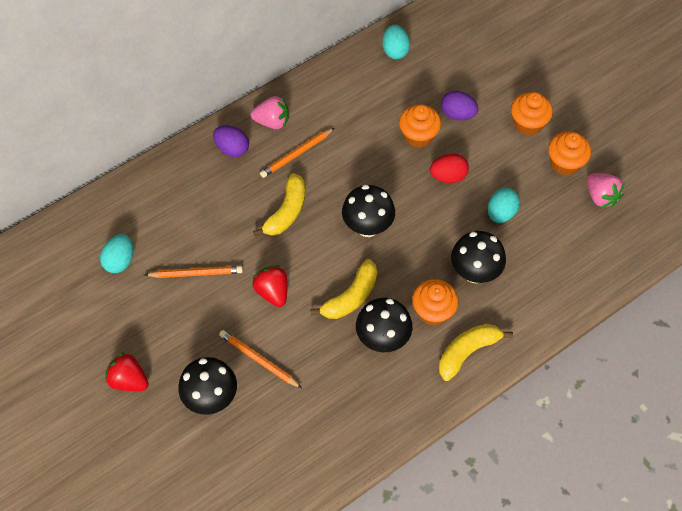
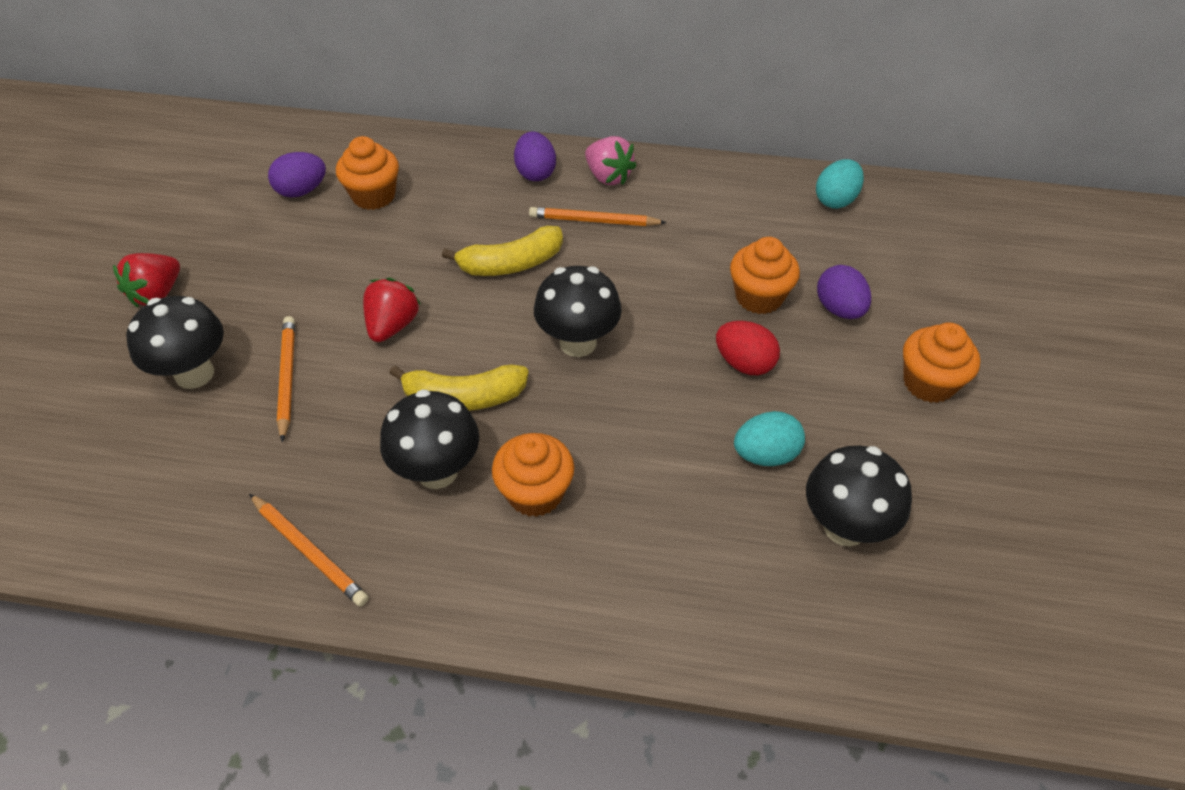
camera: 45 degrees right, 10 degrees down
turquoise egg [100,234,133,273] -> purple egg [268,152,326,198]
red strawberry [105,352,149,391] -> red strawberry turned 135 degrees counterclockwise [113,253,180,308]
orange pencil [145,266,243,278] -> orange pencil moved to [249,494,369,607]
yellow banana [439,324,513,381] -> none
black mushroom [451,231,506,283] -> black mushroom moved to [806,446,912,546]
orange cupcake [548,132,591,176] -> orange cupcake moved to [336,136,399,210]
pink strawberry [587,173,625,208] -> none

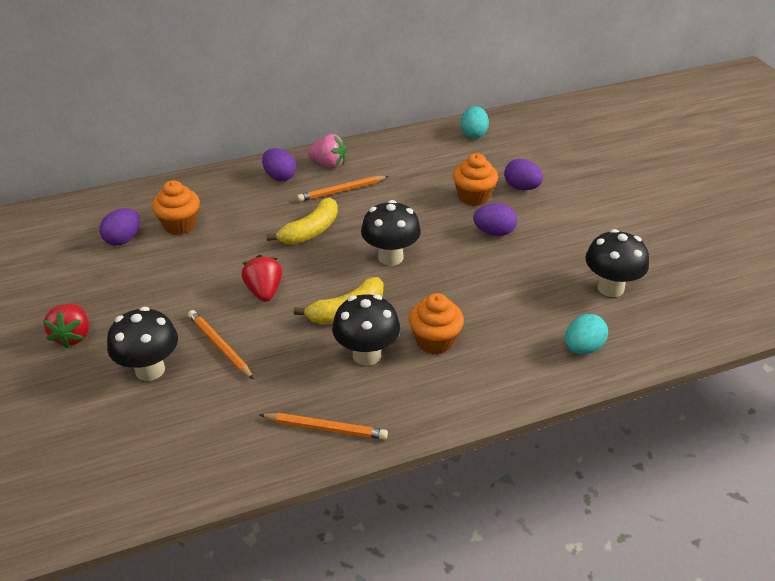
camera: 30 degrees left, 10 degrees down
red egg [716,321,780,375] -> purple egg [473,203,517,236]
turquoise egg [734,411,805,466] -> turquoise egg moved to [565,314,608,355]
orange cupcake [903,322,980,403] -> none

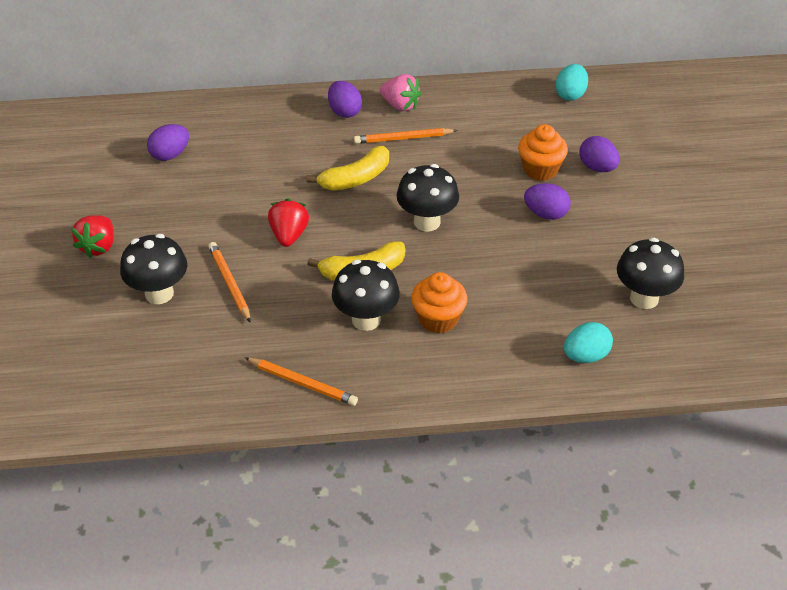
camera: 15 degrees right, 5 degrees up
orange cupcake [152,180,200,235] -> none

